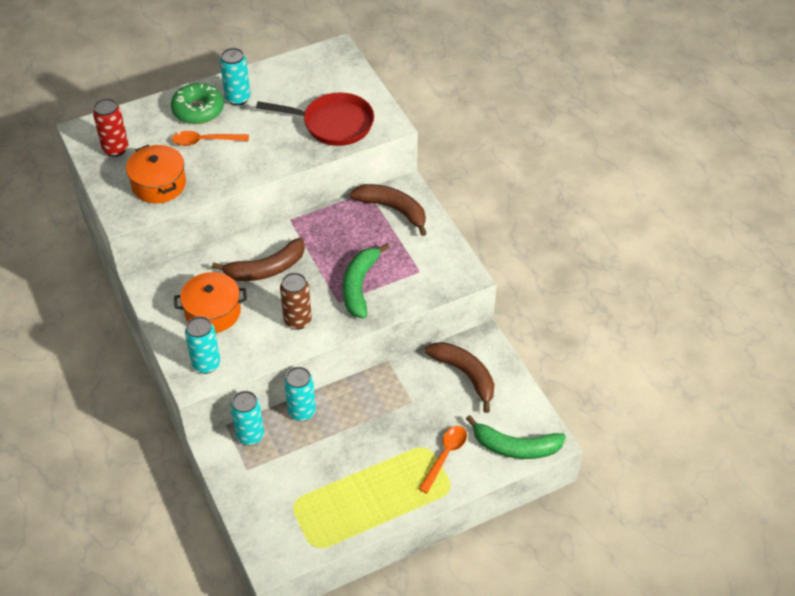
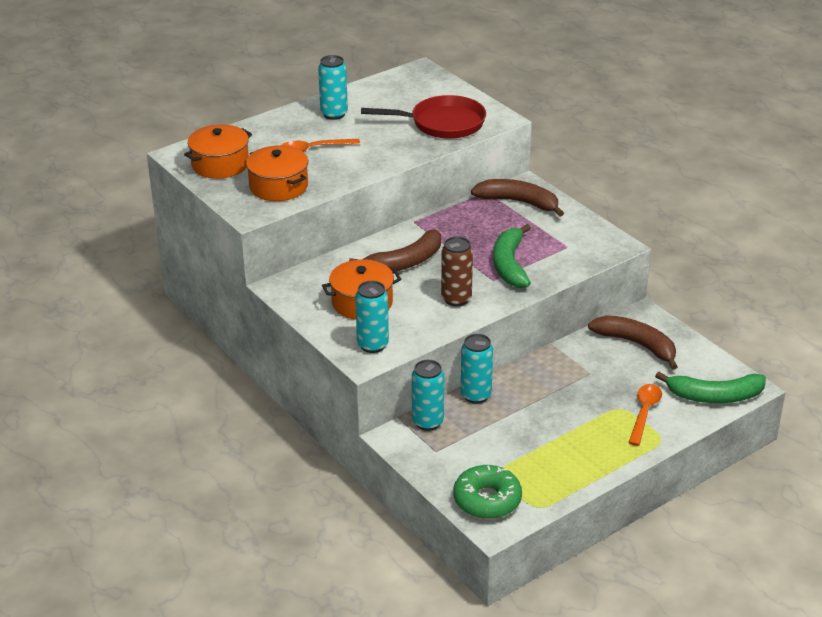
camera: 10 degrees left, 15 degrees down
red can [93,98,129,157] -> orange pot [184,125,252,179]
green donut [171,83,224,124] -> green donut moved to [453,465,522,519]

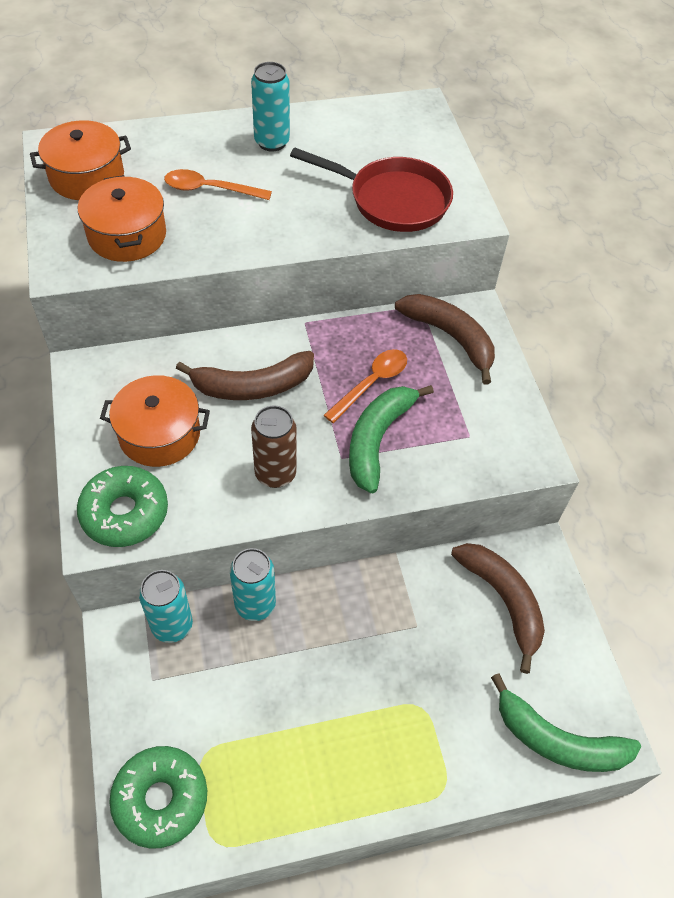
camera: 20 degrees right, 20 degrees up
turquoise can [355,281,389,353] -> green donut [77,466,168,547]
orange spoon [628,384,662,446] -> orange spoon moved to [324,349,407,423]

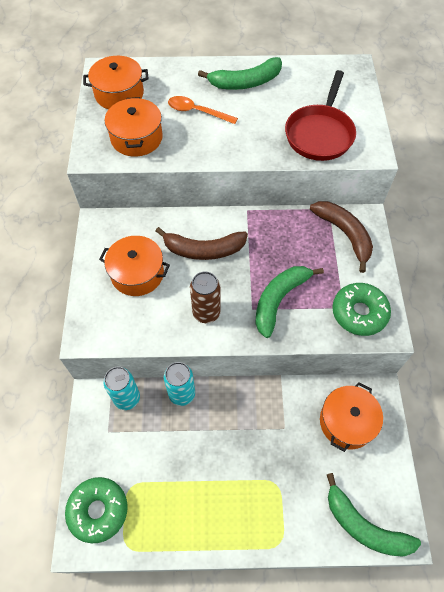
camera: 15 degrees right, 5 degrees up
green donut [77,466,168,547] -> green donut moved to [332,283,391,336]
turquoise can [251,62,290,152] -> green banana [198,57,282,90]
red pan [290,147,453,232] -> red pan turned 75 degrees clockwise [285,70,356,161]
orange spoon [324,349,407,423] -> none
brown banana [451,543,545,674] -> orange pot [320,382,383,452]

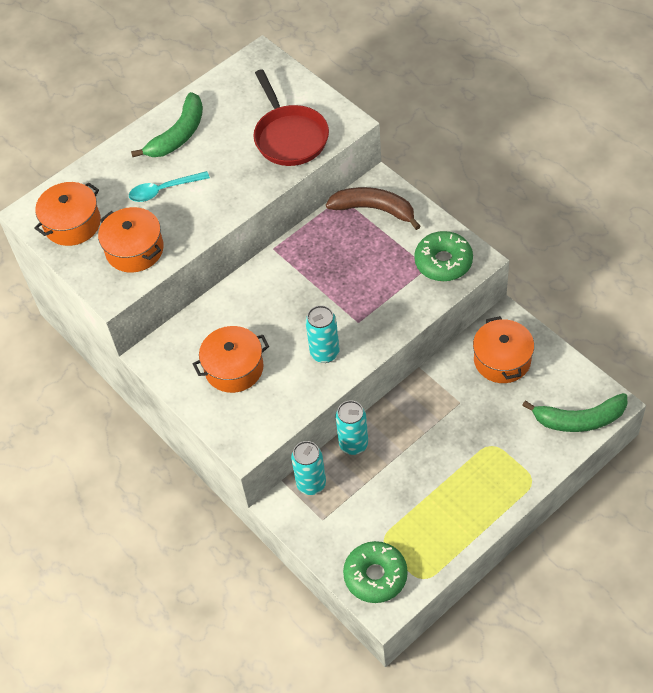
camera: 35 degrees left, 5 degrees down
brown banana [156,227,248,260] -> none
orange spoon [168,96,238,124] -> turquoise spoon [129,171,210,202]
brown can [190,271,221,323] -> turquoise can [305,305,340,363]
green banana [255,266,324,338] -> none

